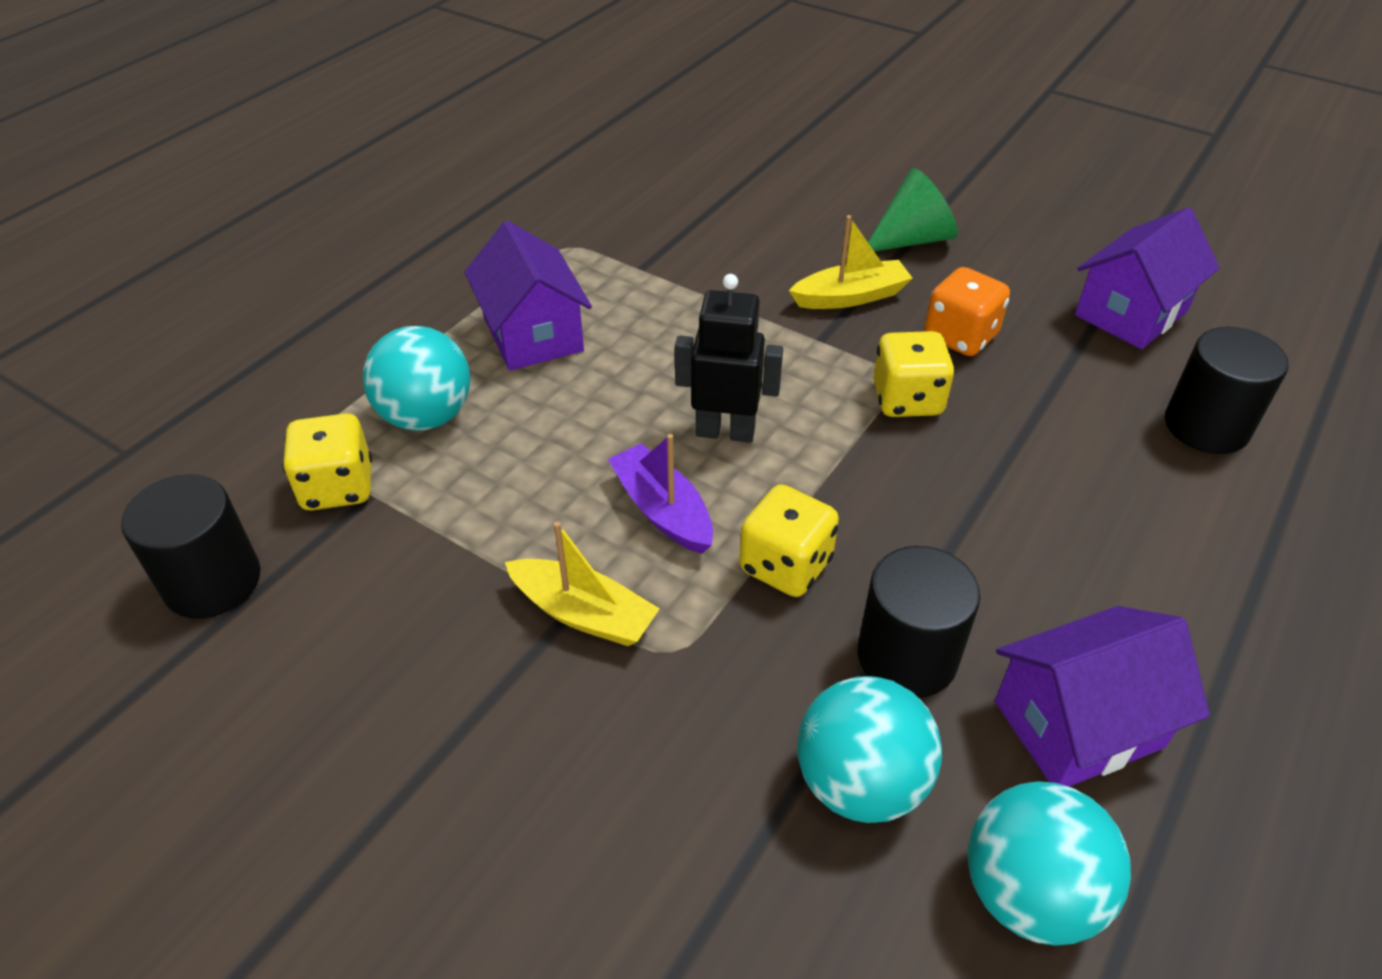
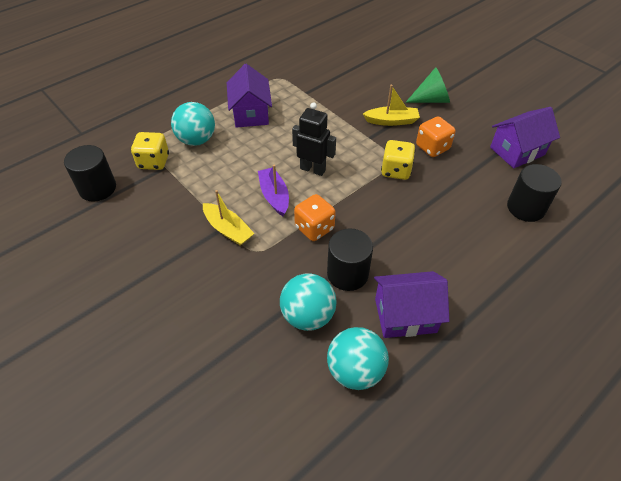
camera: 15 degrees right, 5 degrees up
yellow dice [740,484,839,597] -> orange dice [294,194,336,241]

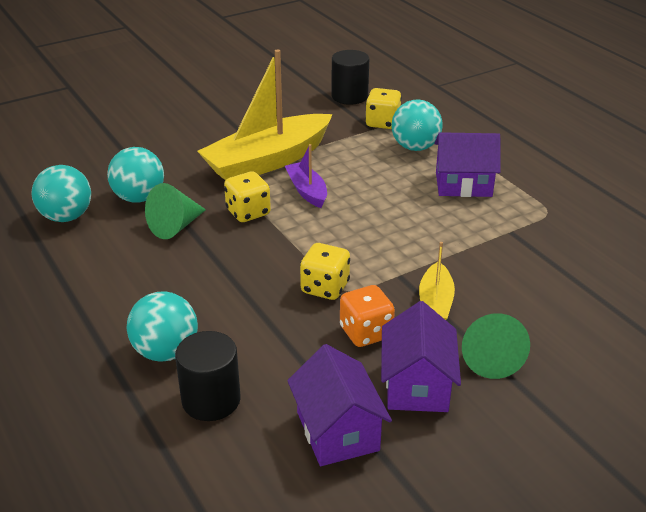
camera: 100 degrees right, 15 degrees down
yellow boat [203,190,255,246] -> yellow boat [197,49,333,180], size x2.09
purple boat [258,165,289,216] -> purple boat turned 105 degrees counterclockwise [285,144,327,208]
black robot [292,102,336,176] -> none
orange dice [294,194,336,241] -> yellow dice [224,172,271,222]
black cylinder [327,228,373,291] -> green cone [145,183,206,239]
purple house [374,271,449,338] -> purple house moved to [381,301,461,412]
none -> turquoise ball [127,291,198,362]

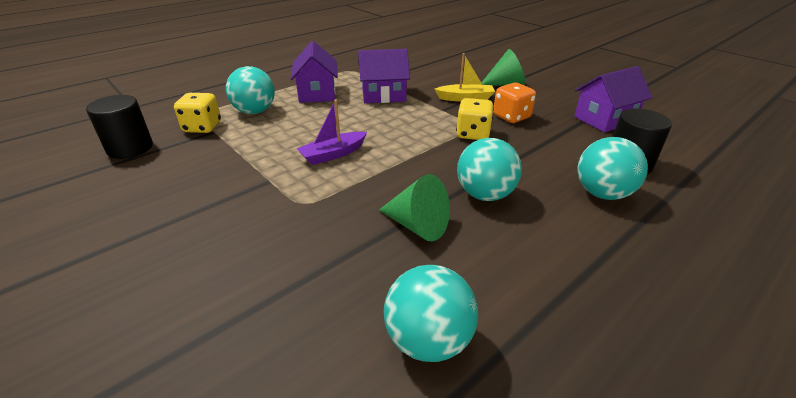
camera: 100 degrees left, 0 degrees up
turquoise ball [107,147,164,203] -> turquoise ball moved to [457,138,522,201]
yellow boat [197,49,333,180] -> none
yellow dice [224,172,271,222] -> none
purple house [381,301,461,412] -> purple house moved to [358,49,410,103]

